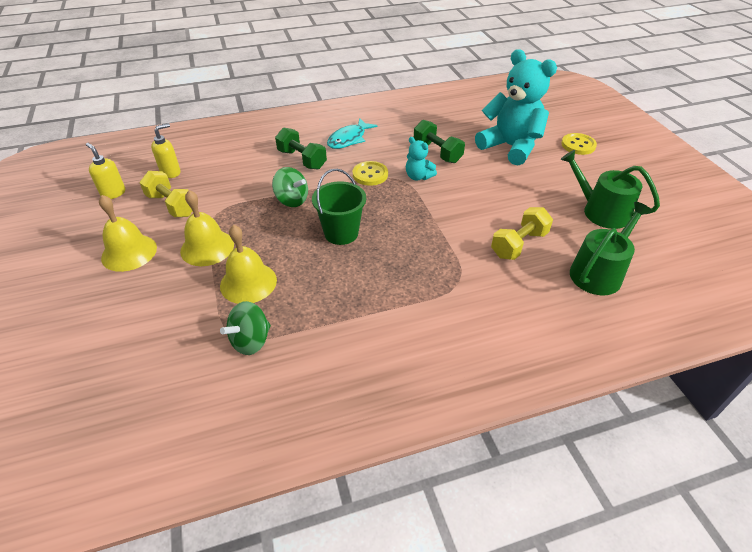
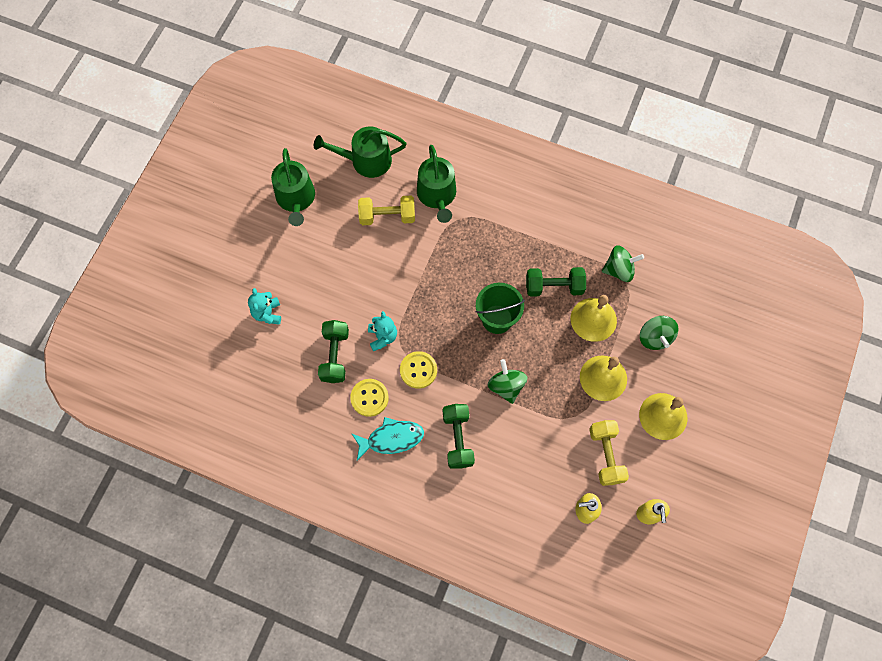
camera: 140 degrees left, 25 degrees up
turquoise teddy bear [475,49,557,166] -> turquoise teddy bear [248,288,281,325], size x0.45
yellow button [561,133,597,155] -> yellow button moved to [350,379,389,417]
none -> green watering can [417,145,456,223]
none -> green dumbbell [526,267,586,297]
none -> green spinning top [640,316,679,350]

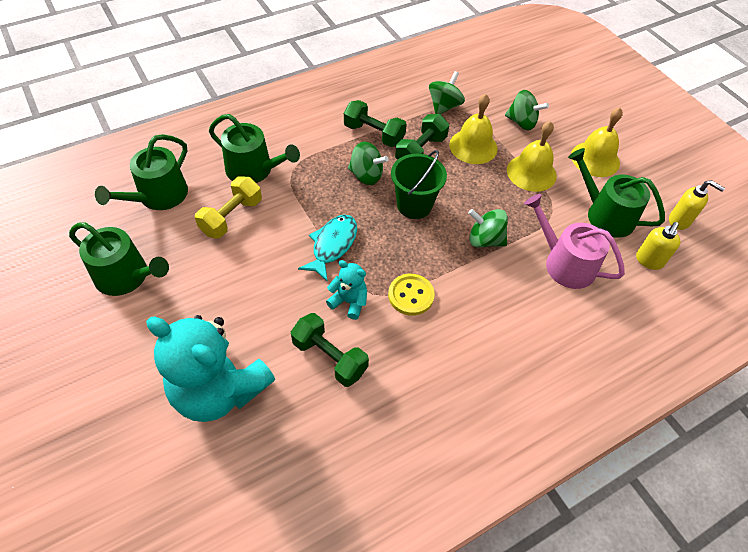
camera: 55 degrees left, 15 degrees down
turquoise teddy bear [248,288,281,325] -> turquoise teddy bear [146,315,275,422], size x2.20
yellow button [350,379,389,417] -> none
turquoise fish [351,417,424,460] -> turquoise fish moved to [298,215,357,282]
green dumbbell [443,404,475,469] -> green dumbbell moved to [344,100,407,147]
yellow dumbbell [589,420,629,486] -> green watering can [568,148,665,238]
none -> green spinning top [348,142,388,185]
none -> pink watering can [524,194,625,289]

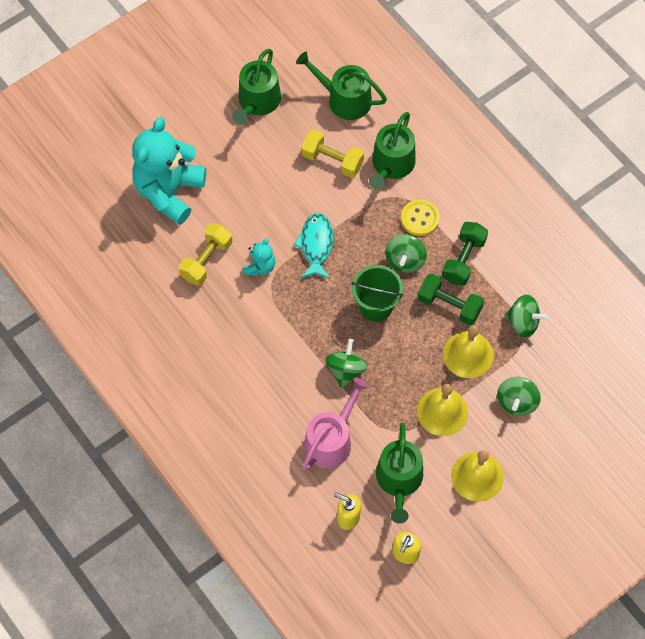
camera: 85 degrees right, 10 degrees up
green dumbbell [291,313,369,387] -> yellow dumbbell [179,223,232,286]
turquoise fish [298,215,357,282] -> turquoise fish turned 105 degrees counterclockwise [294,213,333,279]
yellow button [388,274,435,316] -> yellow button moved to [401,199,440,236]
green watering can [568,148,665,238] -> green watering can turned 150 degrees clockwise [376,423,423,524]

